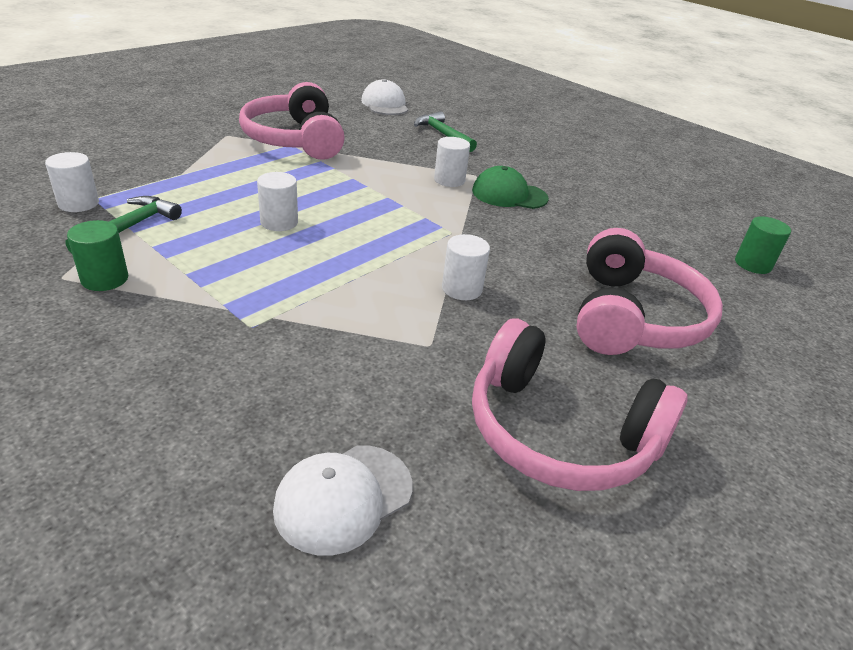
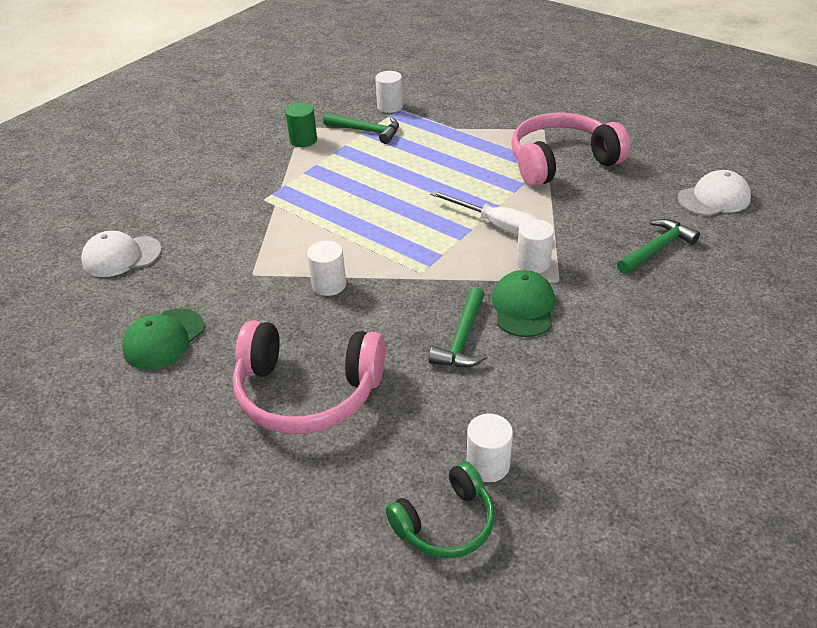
camera: 90 degrees right, 5 degrees up
white cylinder [257,172,298,231] -> white cylinder moved to [467,414,513,482]
white cap [273,445,412,556] -> white cap turned 60 degrees counterclockwise [81,231,162,277]
pink headphones [472,318,687,491] -> green cap [122,308,205,370]
green cylinder [735,216,791,274] -> green headphones [386,461,495,558]
none -> green hammer [429,287,488,367]
none -> white screwdriver [430,191,540,236]

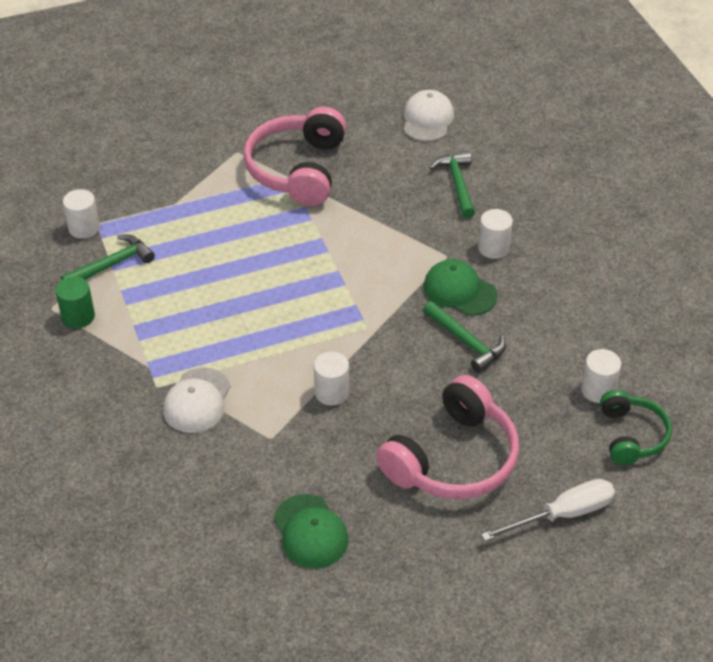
camera: 60 degrees left, 5 degrees up
white cap [81,231,162,277] -> white cap moved to [163,368,231,433]
white screwdriver [430,191,540,236] -> white screwdriver moved to [481,479,615,541]
white cylinder [516,219,554,273] -> white cylinder moved to [478,209,513,259]

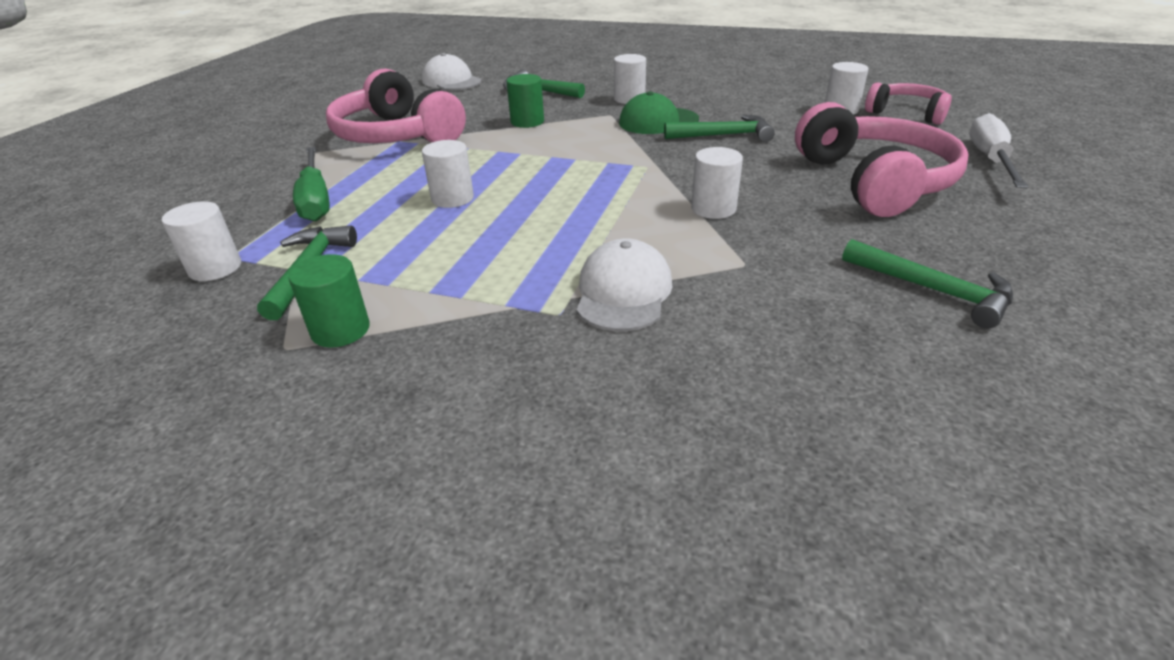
camera: 50 degrees left, 10 degrees down
white cap [163,368,231,433] -> white cap turned 135 degrees counterclockwise [577,238,673,331]
green cap [274,494,349,569] -> green hammer [842,239,1013,328]
green headphones [600,390,672,465] -> pink headphones [865,82,952,125]
none -> green screwdriver [293,147,330,221]
none -> white cylinder [422,140,474,208]
none -> green cylinder [506,74,544,128]

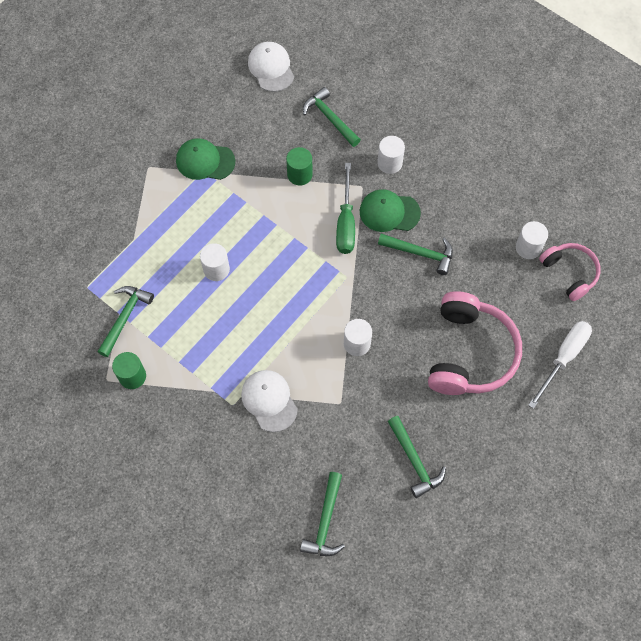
camera: 20 degrees right, 30 degrees up
white cylinder [161,201,241,281] -> none
green screwdriver [293,147,330,221] -> green screwdriver moved to [336,163,355,254]
pink headphones [326,68,466,143] -> green cap [176,138,235,180]
white cap [577,238,673,331] -> white cap turned 60 degrees counterclockwise [241,370,298,432]
none -> green hammer [300,472,345,556]

